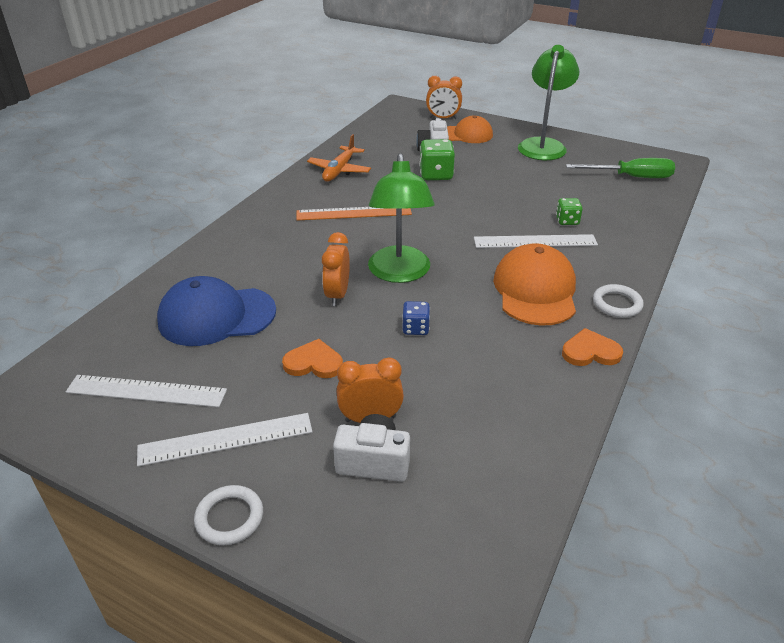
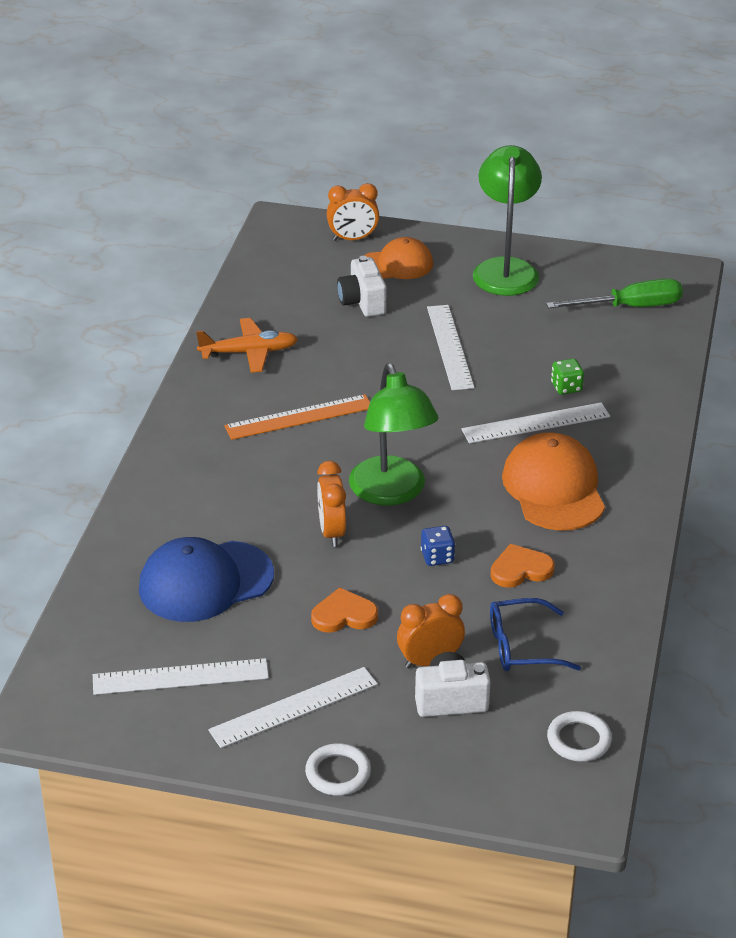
camera: 15 degrees left, 0 degrees up
orange plane [307,134,371,181] -> orange plane turned 105 degrees counterclockwise [196,318,298,373]
green dice [419,139,455,180] -> none
orange heart [562,328,623,366] -> orange heart moved to [490,544,555,588]
white ring [593,284,644,318] -> white ring moved to [547,711,612,762]
none -> white ruler [427,305,474,390]
none -> blue glasses [490,598,581,671]

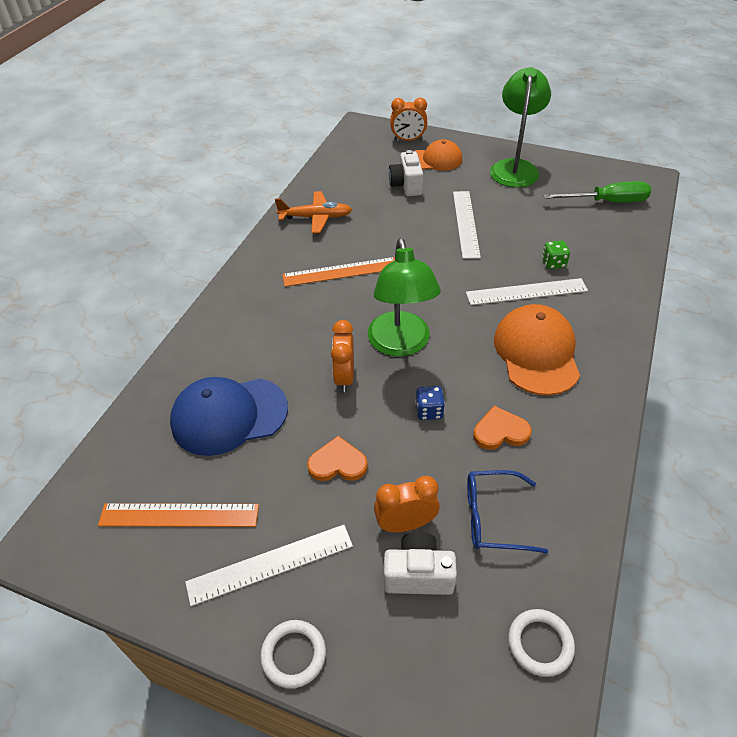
camera: 10 degrees right, 10 degrees up
white ruler [93,658,269,695] -> orange ruler [98,503,259,527]

